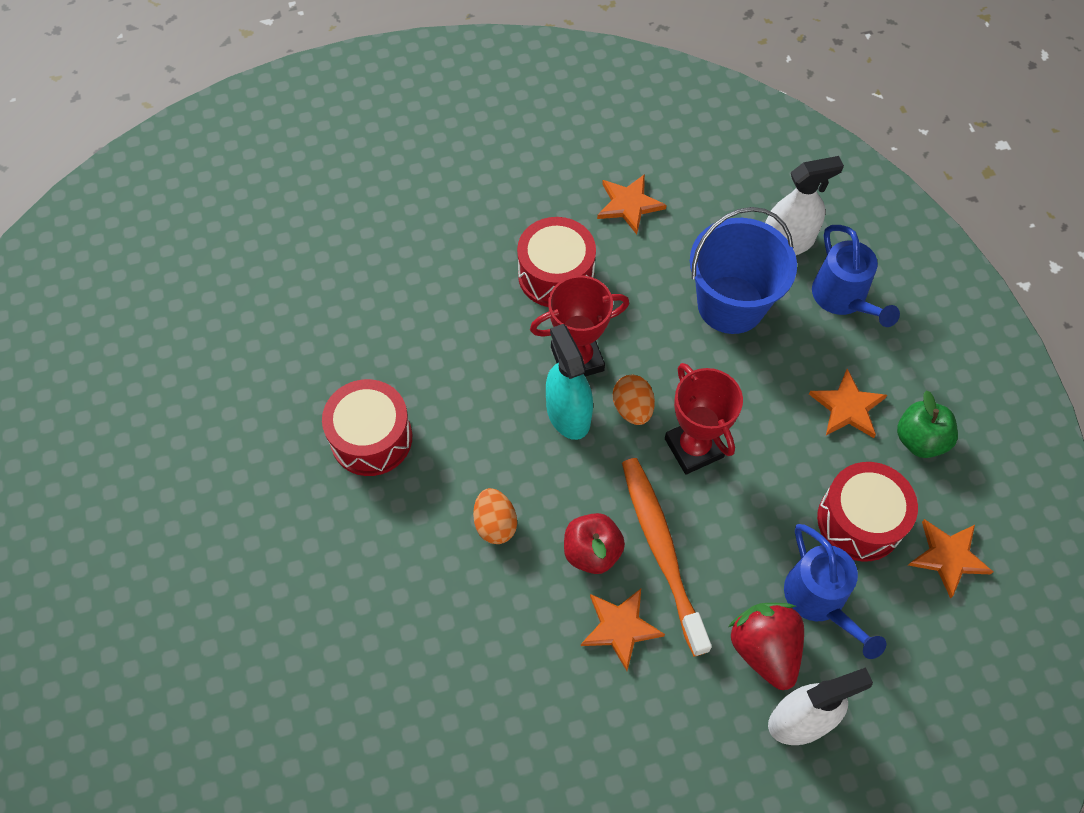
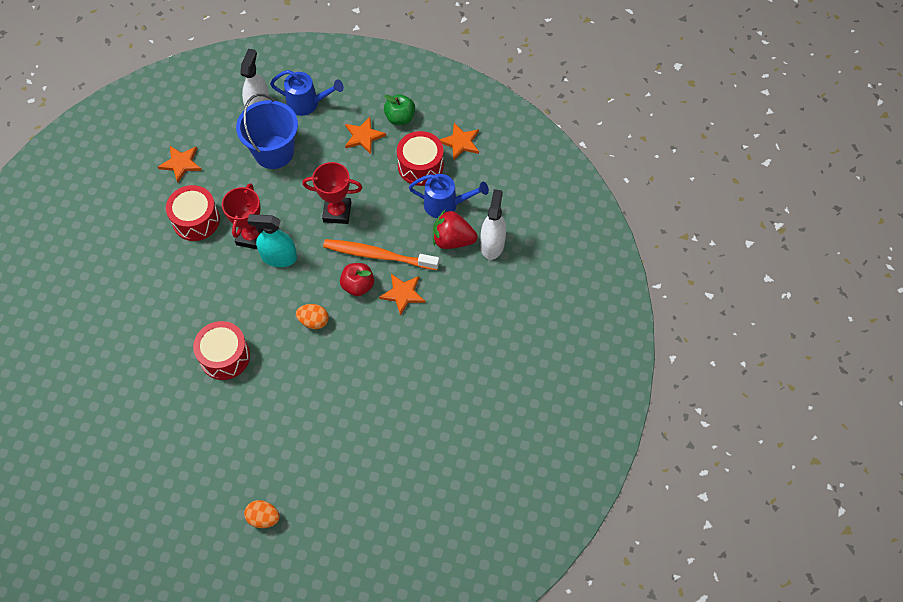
camera: 60 degrees left, 0 degrees up
orange egg [613,375,655,425] -> orange egg moved to [244,500,280,528]

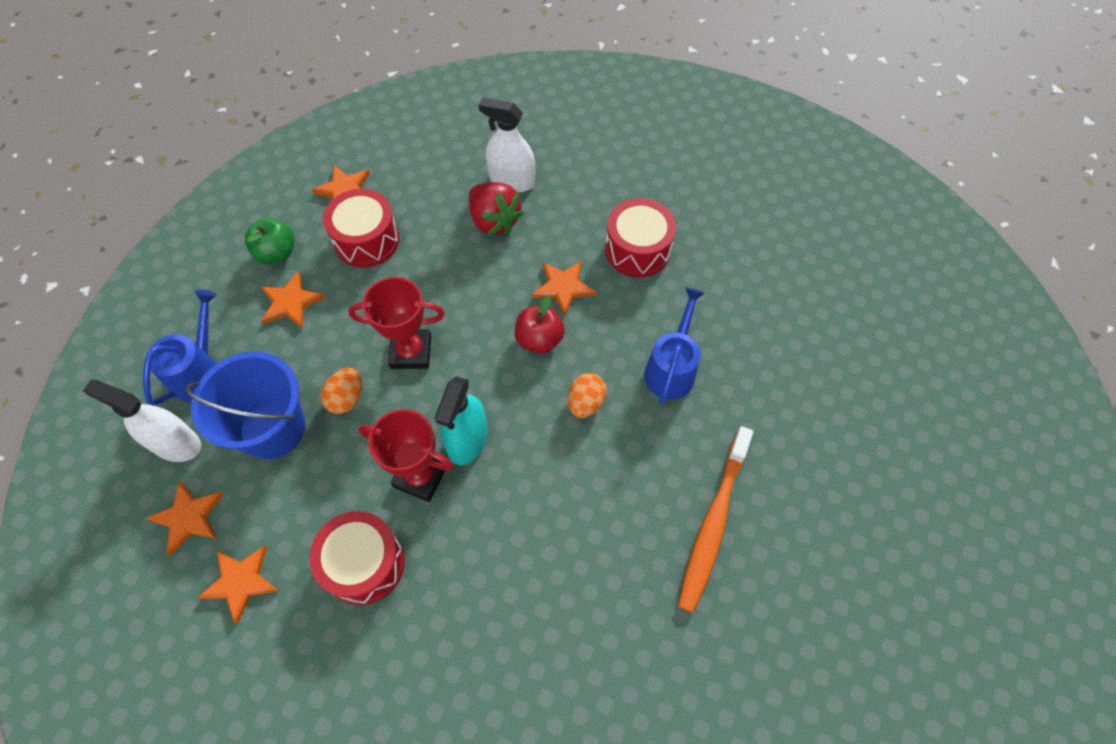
camera: 80 degrees left, 0 degrees up
red drum [193,321,250,380] -> red drum moved to [605,198,676,278]
orange egg [244,500,280,528] -> orange egg moved to [321,368,362,414]
red trophy [302,162,362,224] -> red trophy turned 75 degrees clockwise [348,277,445,369]
orange toothbrush [323,239,439,270] -> orange toothbrush moved to [678,426,753,613]
blue watering can [409,174,489,218] -> blue watering can moved to [644,287,705,405]
red strawberry [433,209,478,249] -> red strawberry turned 60 degrees counterclockwise [469,182,524,236]
none -> orange star [146,481,224,556]

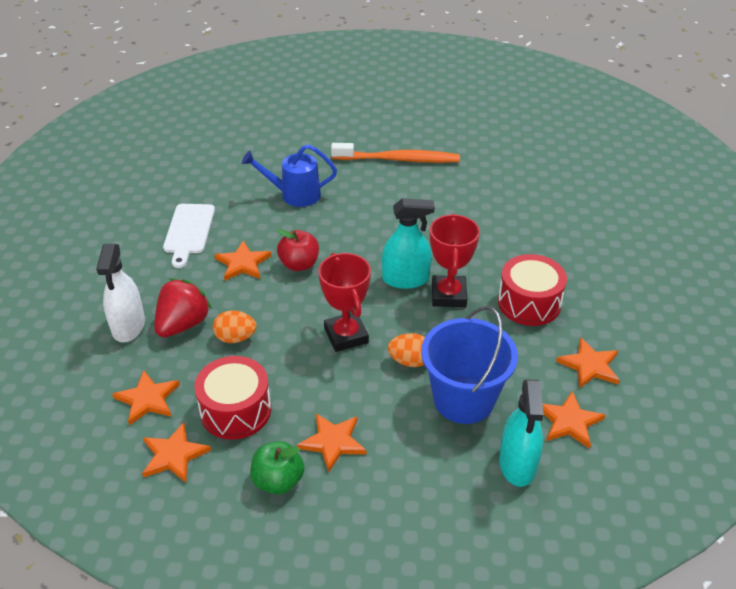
camera: 110 degrees left, 20 degrees down
white spray bottle [83,380,201,462] -> turquoise spray bottle [499,379,544,487]
blue watering can [143,290,217,406] -> none
orange egg [568,373,607,418] -> orange egg moved to [213,310,257,343]
red drum [605,198,676,278] -> white cutting board [163,204,215,268]
none -> orange star [112,370,180,425]

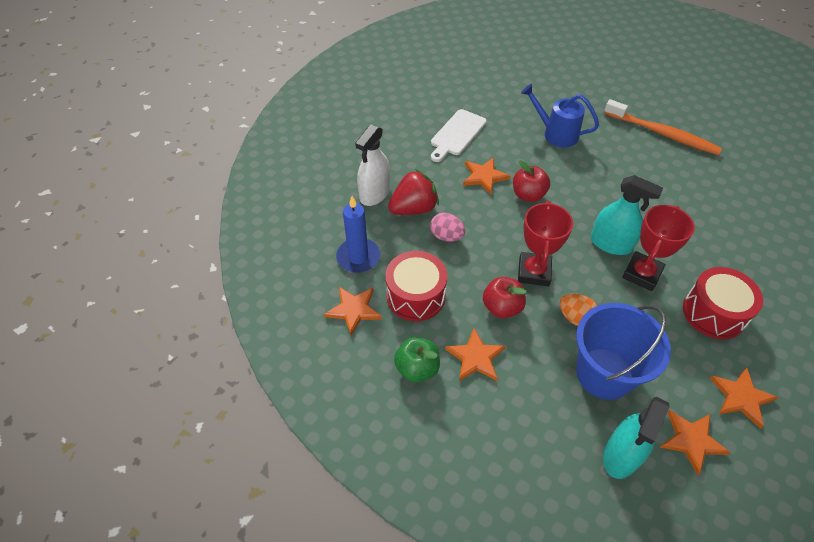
camera: 30 degrees right, 10 degrees up
orange star [112,370,180,425] -> blue candle [336,196,380,273]
orange egg [213,310,257,343] -> pink egg [430,213,465,242]
none -> red apple [483,277,527,318]

